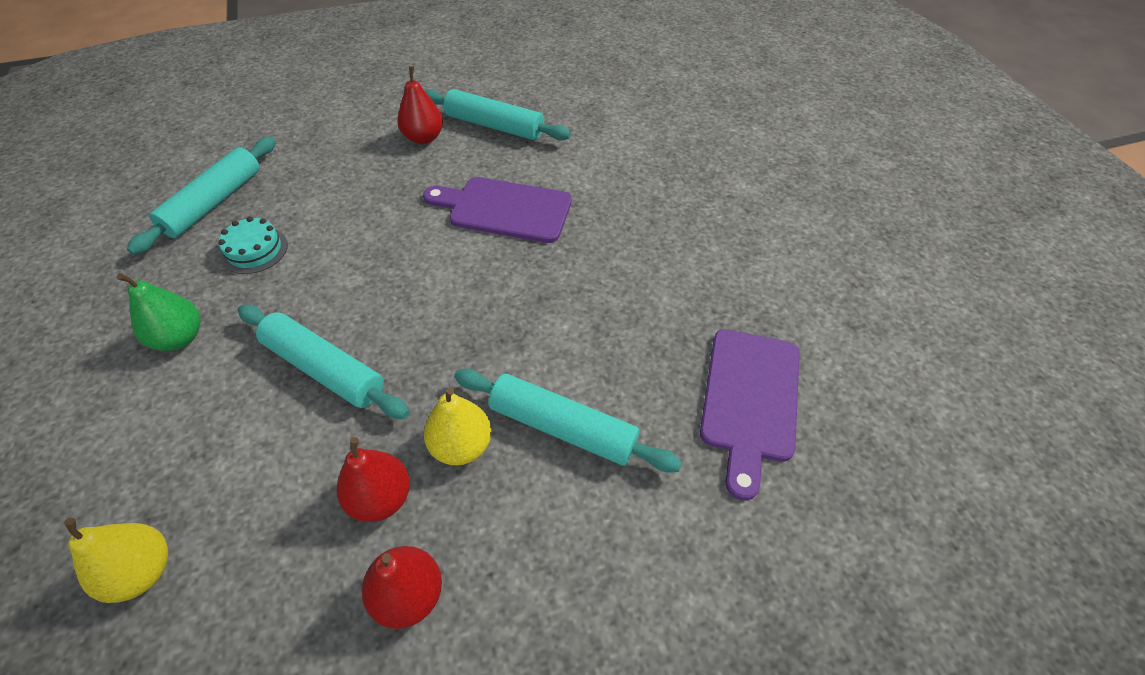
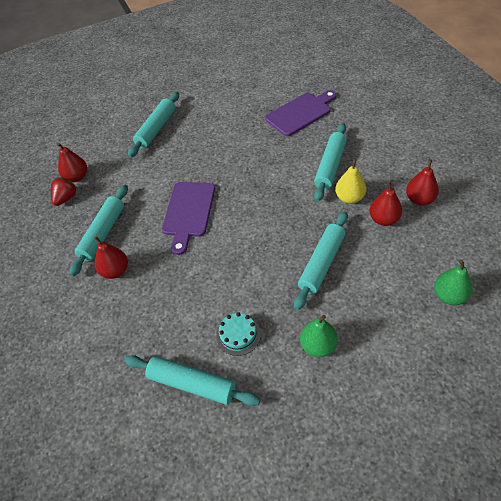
camera: 90 degrees left, 0 degrees up
yellow pear [64,518,168,603] -> green pear [434,260,473,305]
purple cutting board [700,329,800,501] -> purple cutting board turned 45 degrees counterclockwise [265,90,337,136]
none -> red strawberry [51,177,78,206]
none -> red pear [57,142,87,182]
none -> turquoise rolling pin [128,92,179,158]

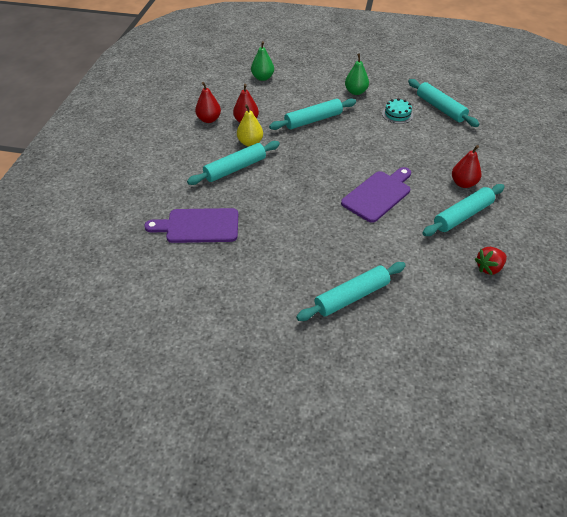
camera: 150 degrees left, 5 degrees down
red pear [57,142,87,182] -> none

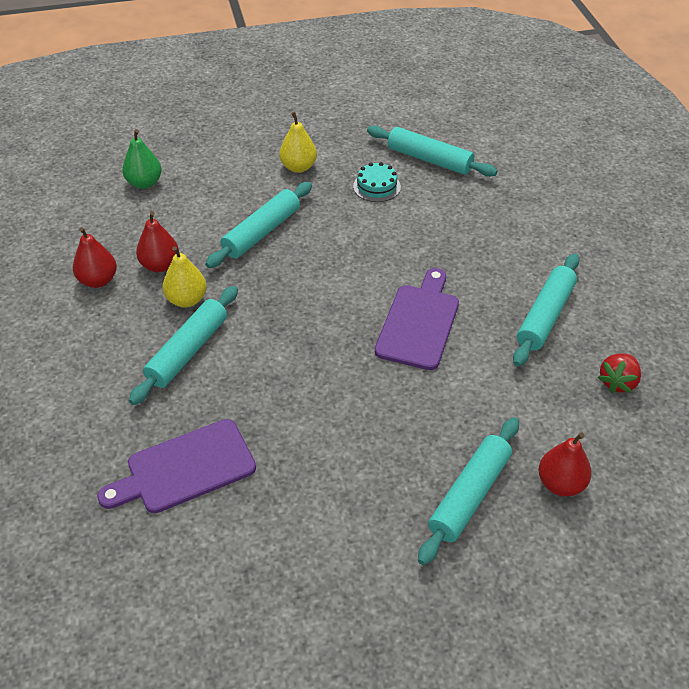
camera: 25 degrees left, 0 degrees up
green pear [345,54,369,95] -> yellow pear [279,112,317,173]
red pear [452,145,481,188] -> red pear moved to [538,433,592,497]

